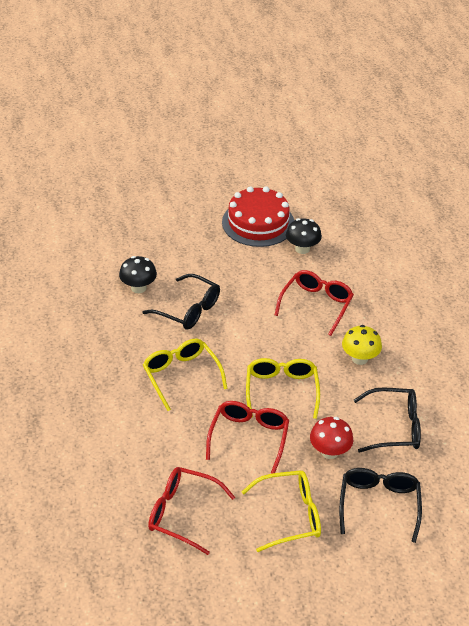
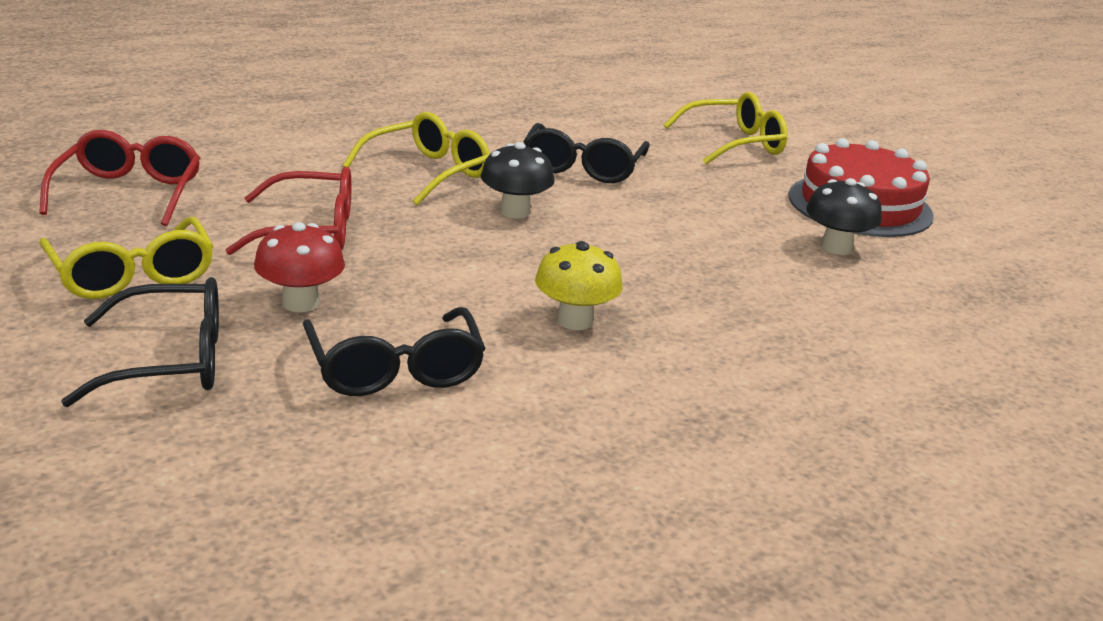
camera: 70 degrees right, 15 degrees down
black mushroom [119,256,157,293] -> black mushroom moved to [481,142,555,218]
yellow glasses [246,358,320,419] -> yellow glasses moved to [664,92,788,164]
red glasses [275,270,354,336] -> none

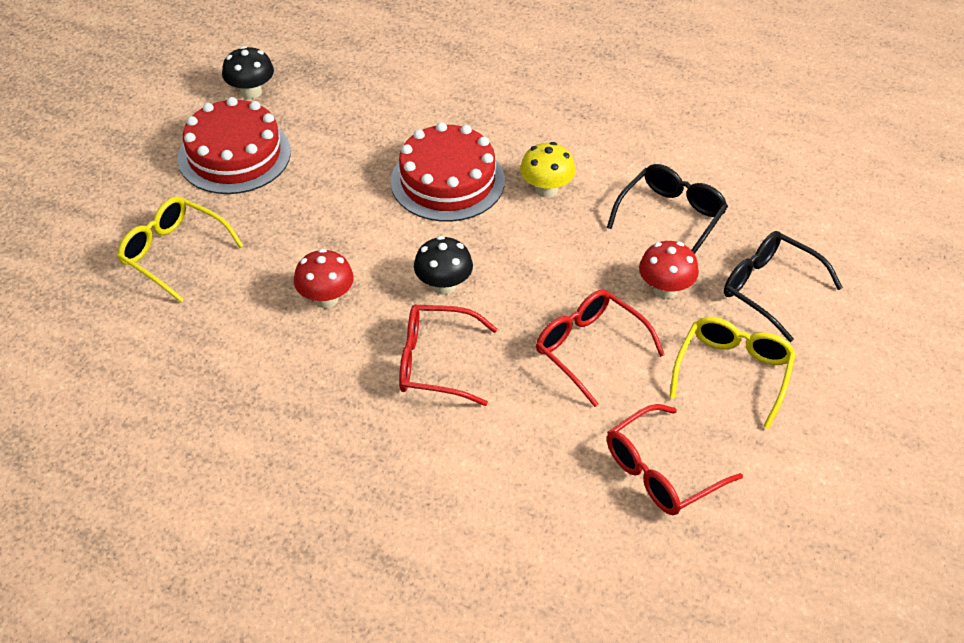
camera: 125 degrees left, 20 degrees up
yellow glasses [342,112,490,205] -> red glasses [399,304,497,406]
black glasses [523,123,650,183] -> red mushroom [294,249,354,308]
black mushroom [806,178,882,255] -> black mushroom moved to [222,46,274,99]
none -> red cake [390,122,505,222]

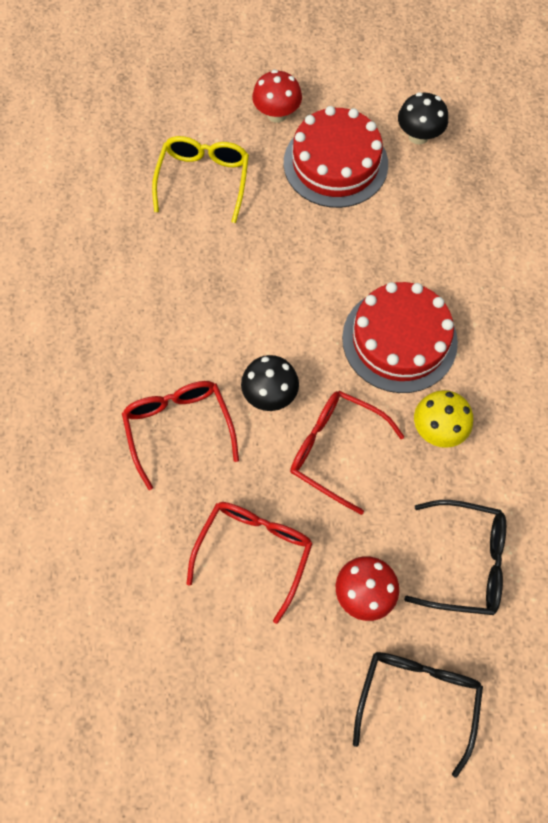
camera: 65 degrees right, 20 degrees up
red mushroom [294,249,354,308] -> red mushroom moved to [252,70,302,123]
red glasses [607,404,743,515] -> red glasses moved to [290,391,404,515]
yellow glasses [669,317,796,429] -> none

